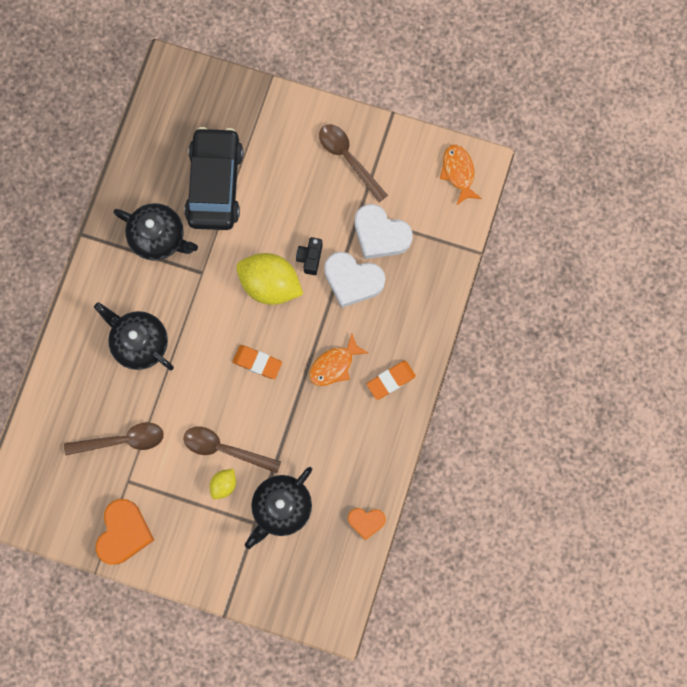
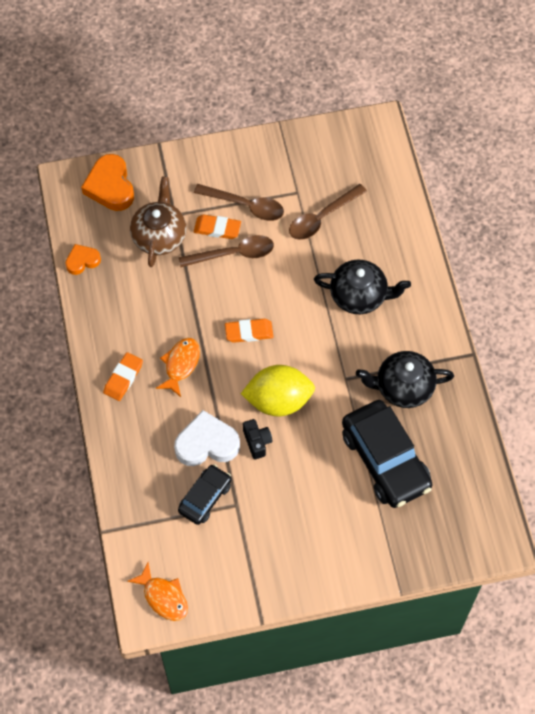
camera: 150 degrees right, 15 degrees down
orange heart [96,499,154,565] -> orange heart moved to [81,154,134,211]
yellow lemon [210,469,236,499] -> orange eraser [194,215,241,239]
black teapot [245,467,313,549] -> brown teapot [130,176,187,267]
brown spoon [319,124,388,202] -> brown spoon moved to [194,184,284,221]
white heart [355,204,413,259] -> black car [178,464,231,525]

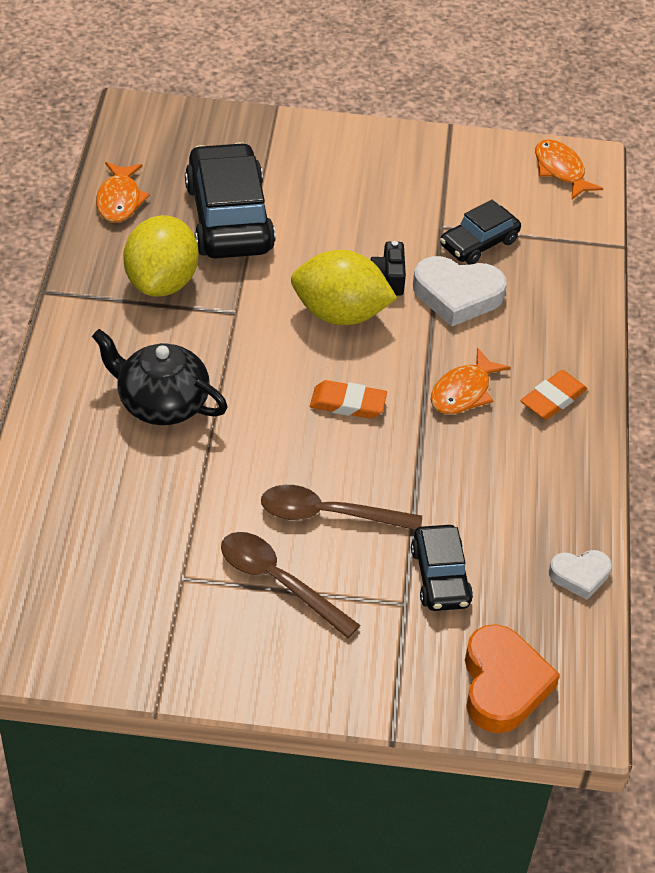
camera: 165 degrees left, 15 degrees down
orange heart [65,244,101,275] -> white heart [549,550,612,600]
brown teapot [130,176,187,267] -> black car [411,525,473,611]
orange eraser [194,215,241,239] -> none
brown spoon [289,184,367,240] -> none
black teapot [356,351,454,408] -> yellow lemon [123,215,198,297]
none -> orange fish [96,162,150,223]

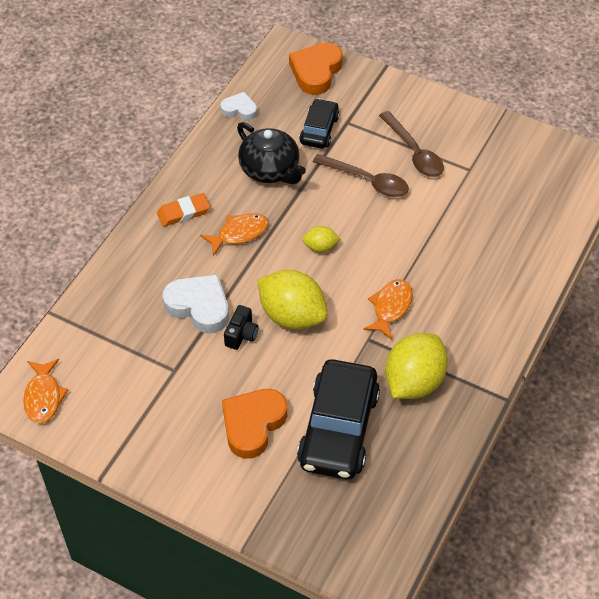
camera: 155 degrees left, 5 degrees up
black teapot [92,329,228,425] -> black teapot moved to [237,122,306,184]
orange fish [96,162,150,223] -> orange fish moved to [363,279,413,340]
orange eraser [310,380,387,418] -> yellow lemon [302,226,341,253]
black car [440,200,521,265] -> none
none -> orange heart [222,389,287,459]

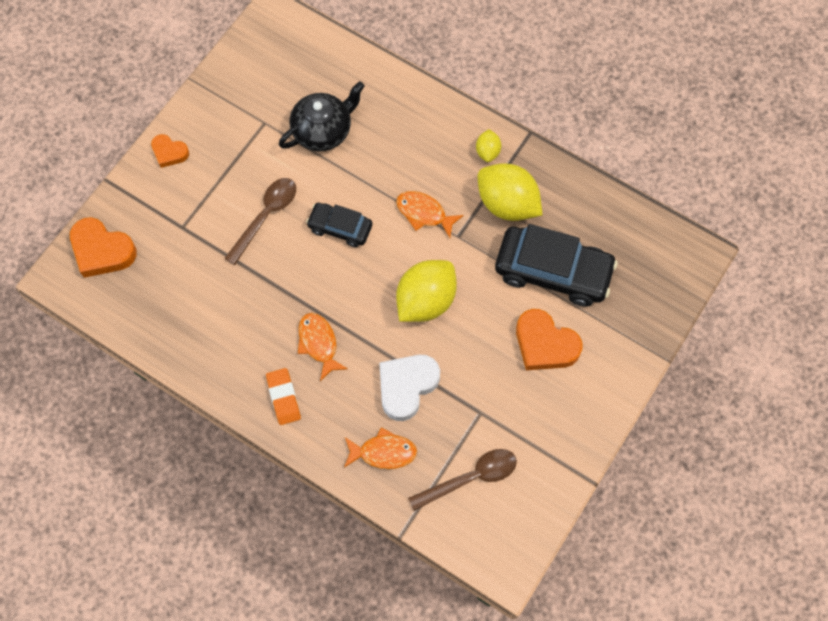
camera: 85 degrees left, 15 degrees up
orange fish [23,359,68,423] -> orange fish moved to [344,427,417,469]
white heart [220,92,257,120] -> none
black camera [224,305,259,350] -> none
black teapot [237,122,306,184] -> black teapot moved to [279,81,365,151]
black car [299,98,340,149] -> black car moved to [306,203,372,247]
yellow lemon [302,226,341,253] -> yellow lemon moved to [476,129,501,162]
brown spoon [379,111,444,177] -> brown spoon moved to [408,449,517,511]
none -> orange heart [151,134,189,168]

